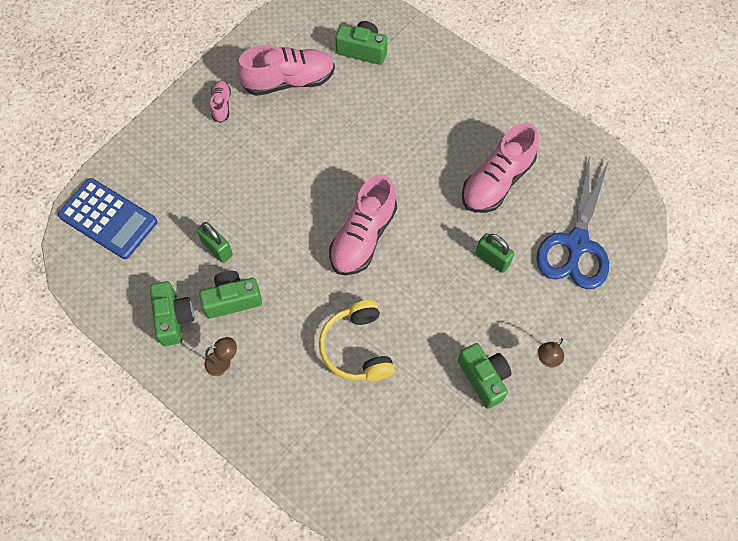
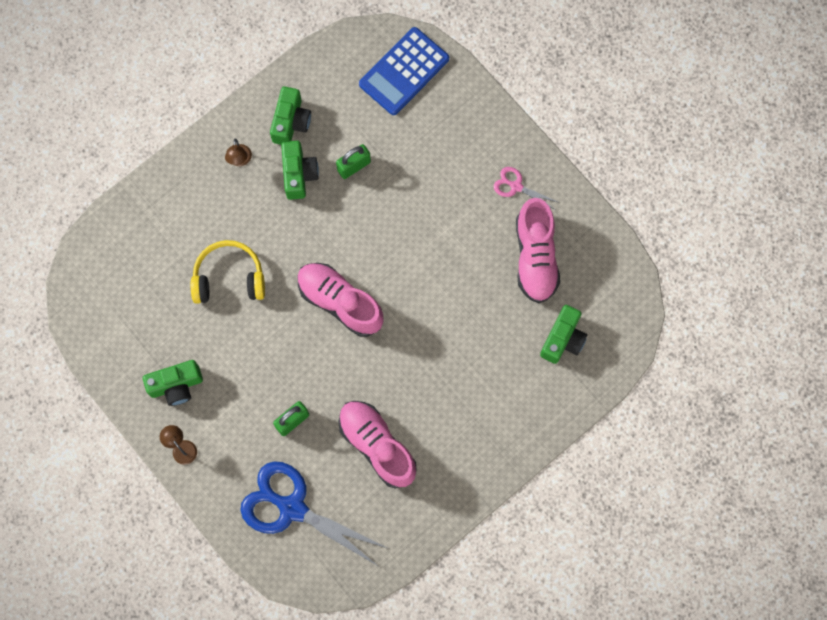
camera: 100 degrees right, 10 degrees up
green camera [150,281,195,346] -> green camera turned 75 degrees counterclockwise [270,86,311,145]
pink shoe [210,80,231,123] -> pink scissors [494,167,560,209]

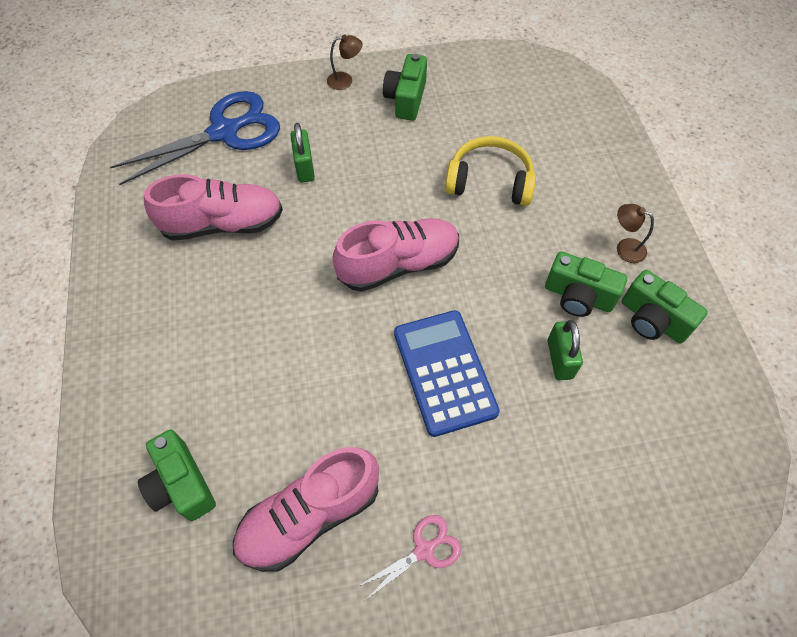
camera: 120 degrees right, 15 degrees down
yellow headphones [191,240,265,304] -> yellow headphones turned 105 degrees counterclockwise [445,136,536,206]
blue calculator [359,27,449,115] -> blue calculator moved to [394,310,500,437]
pink shoe [516,198,560,303] -> pink shoe turned 60 degrees counterclockwise [233,447,379,572]

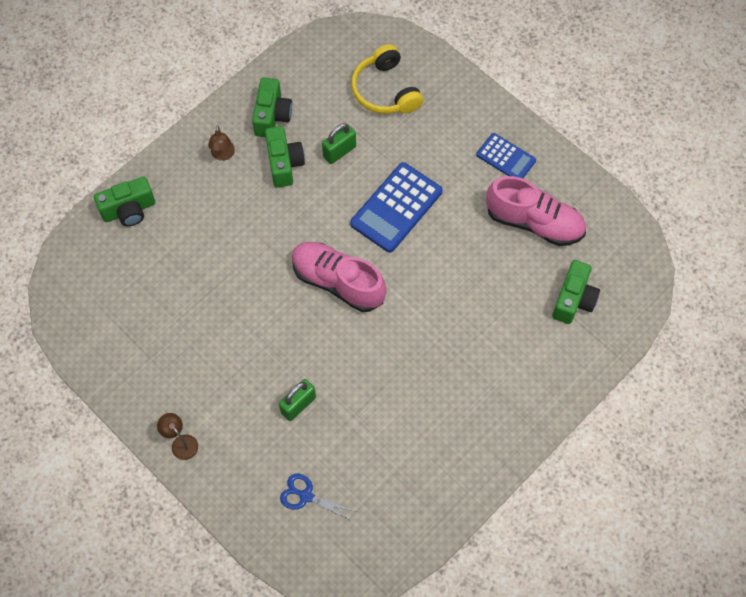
camera: 125 degrees left, 5 degrees up
blue scissors [110,91,280,185] -> blue scissors [280,474,356,521], size x0.47
pink shoe [144,174,283,241] -> none
pink scissors [357,515,461,600] -> blue calculator [476,133,536,179]
green camera [383,54,427,121] -> green camera moved to [94,177,155,226]
yellow headphones [445,136,536,206] -> yellow headphones moved to [351,44,423,114]

